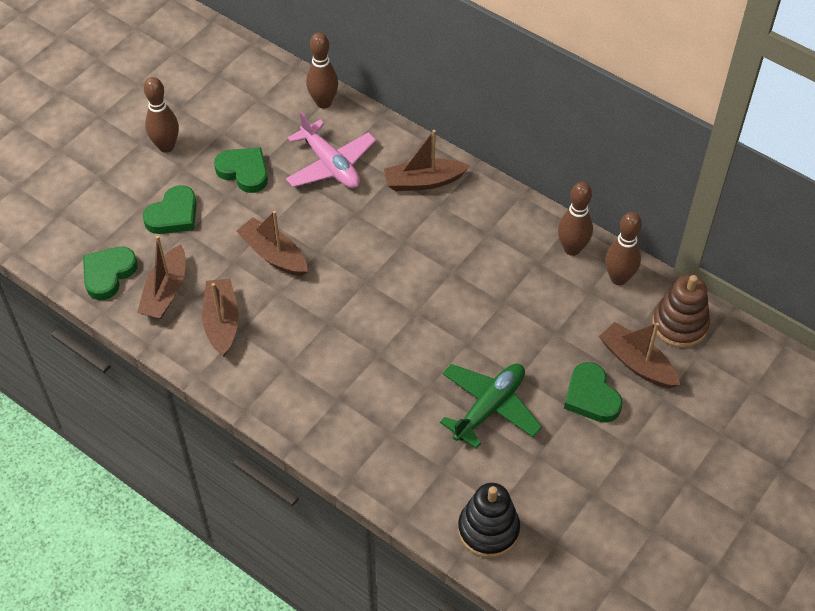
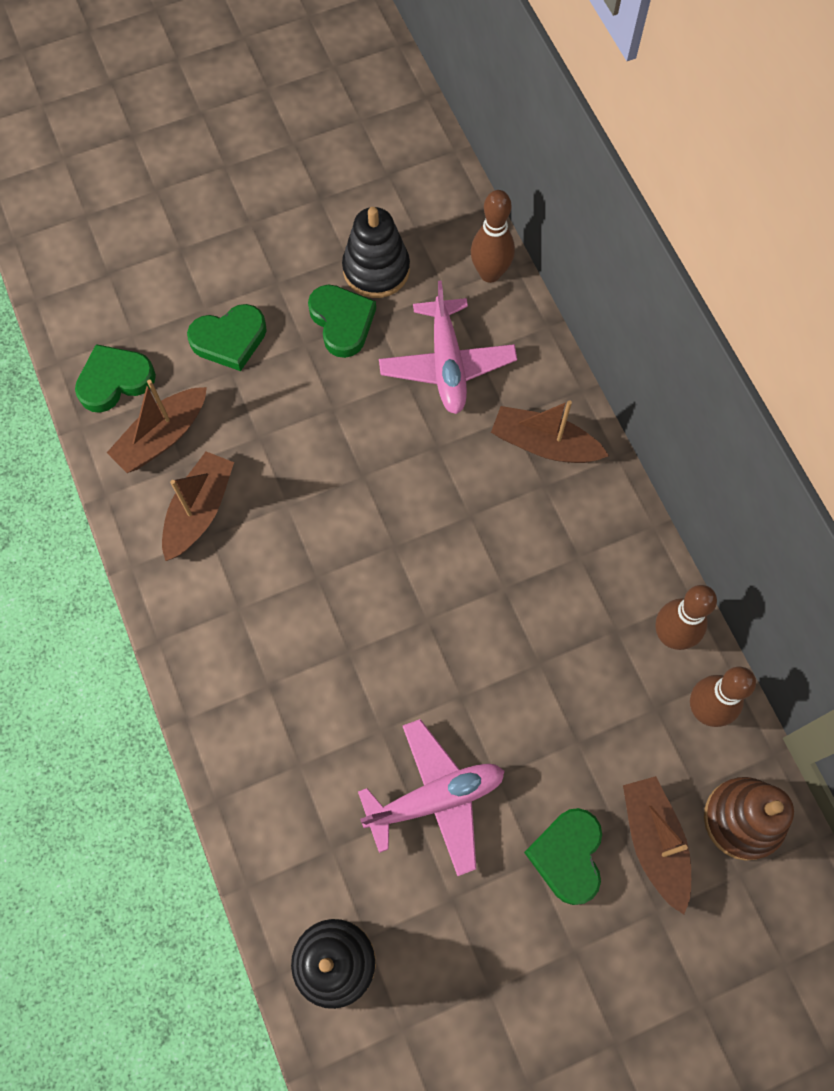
camera: 30 degrees right, 15 degrees up
brown bowling pin [144,77,179,153] -> none
brown boat [236,211,308,276] -> none
green plane [440,364,542,449] -> pink plane [358,719,504,876]
none -> black stacking toy [342,207,410,298]

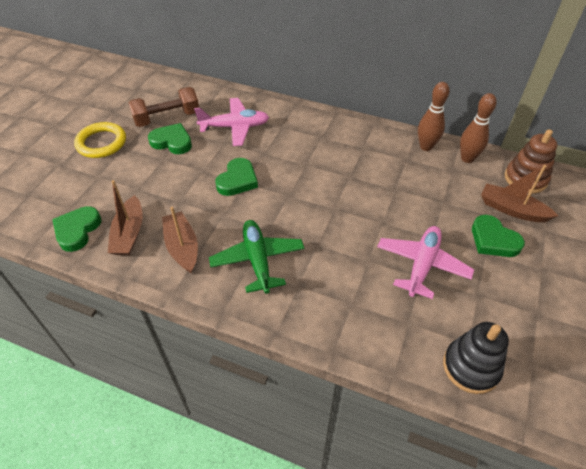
camera: 45 degrees left, 20 degrees down
green heart [187,304,267,371] -> green heart moved to [215,158,258,196]
black stacking toy [342,207,410,298] -> brown dumbbell [129,87,199,127]
pink plane [379,281,517,414] -> pink plane turned 45 degrees counterclockwise [194,98,269,146]
brown bowling pin [471,190,515,283] -> none
brown boat [491,400,609,463] -> none
none -> yellow ring [74,122,126,158]
none -> green plane [209,220,304,294]

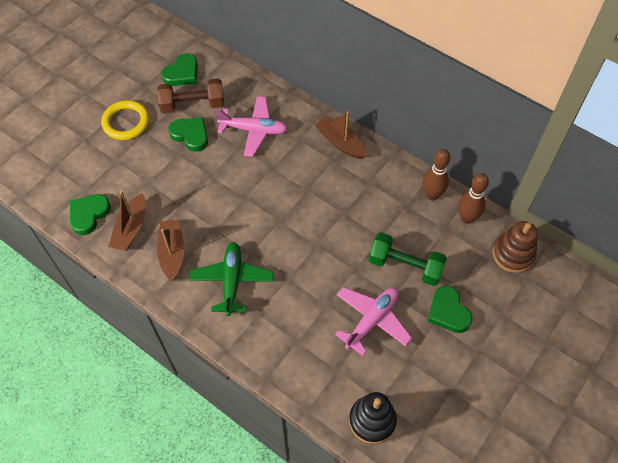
camera: 15 degrees right, 10 degrees up
green heart [215,158,258,196] -> green heart moved to [161,53,198,86]
brown boat [481,165,558,222] -> brown boat moved to [315,111,366,159]
none -> green dumbbell [369,232,447,286]

